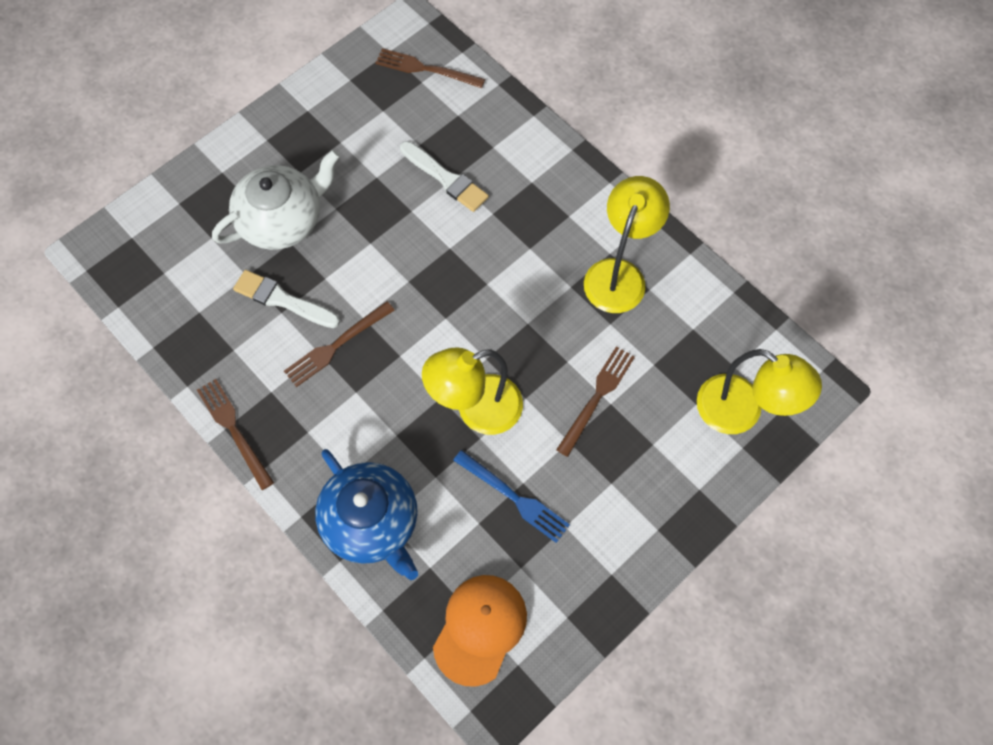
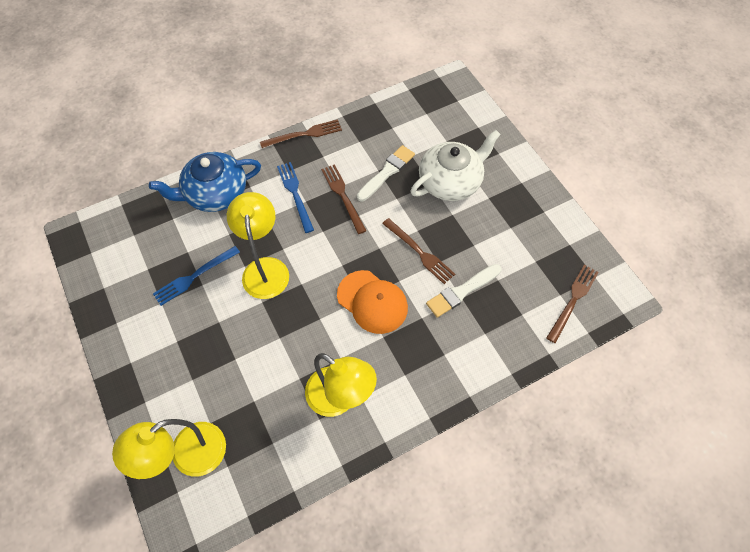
camera: 105 degrees right, 5 degrees down
white teapot [212,150,340,250] -> white teapot turned 105 degrees counterclockwise [410,130,501,201]
orange cap [433,575,527,687] -> orange cap moved to [337,270,408,334]
brown fork [556,346,635,457] -> brown fork moved to [382,218,455,284]
none -> blue fork [277,162,314,233]

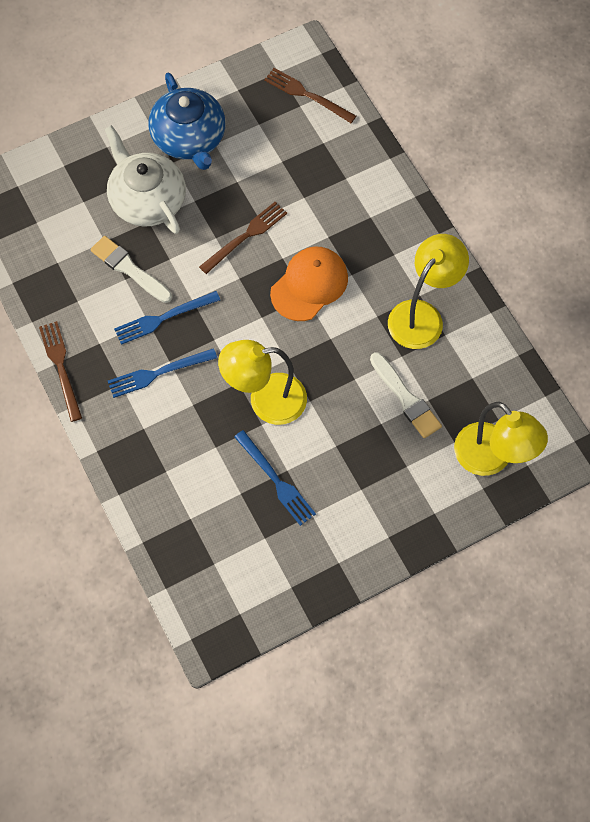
camera: 90 degrees left, 5 degrees up
blue teapot [149,152,261,212] -> blue teapot moved to [149,72,226,170]
brown fork [321,164,367,234] -> blue fork [114,291,220,345]
white brush [426,264,501,318] -> white brush moved to [370,352,442,438]

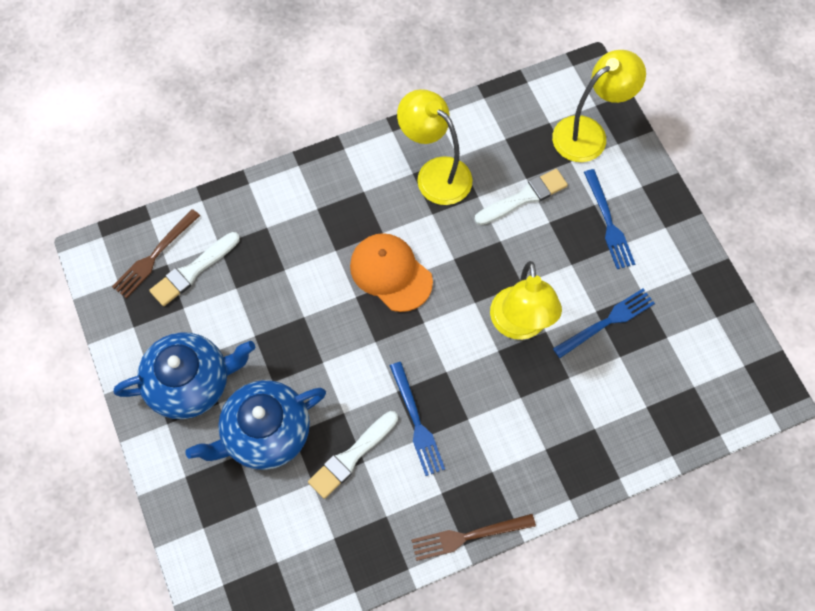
camera: 85 degrees left, 0 degrees up
white teapot [105,125,186,234] -> blue teapot [185,380,326,470]
blue fork [108,348,217,398] -> blue fork moved to [584,169,635,269]
brown fork [199,202,287,274] -> none
none -> white brush [149,232,240,306]

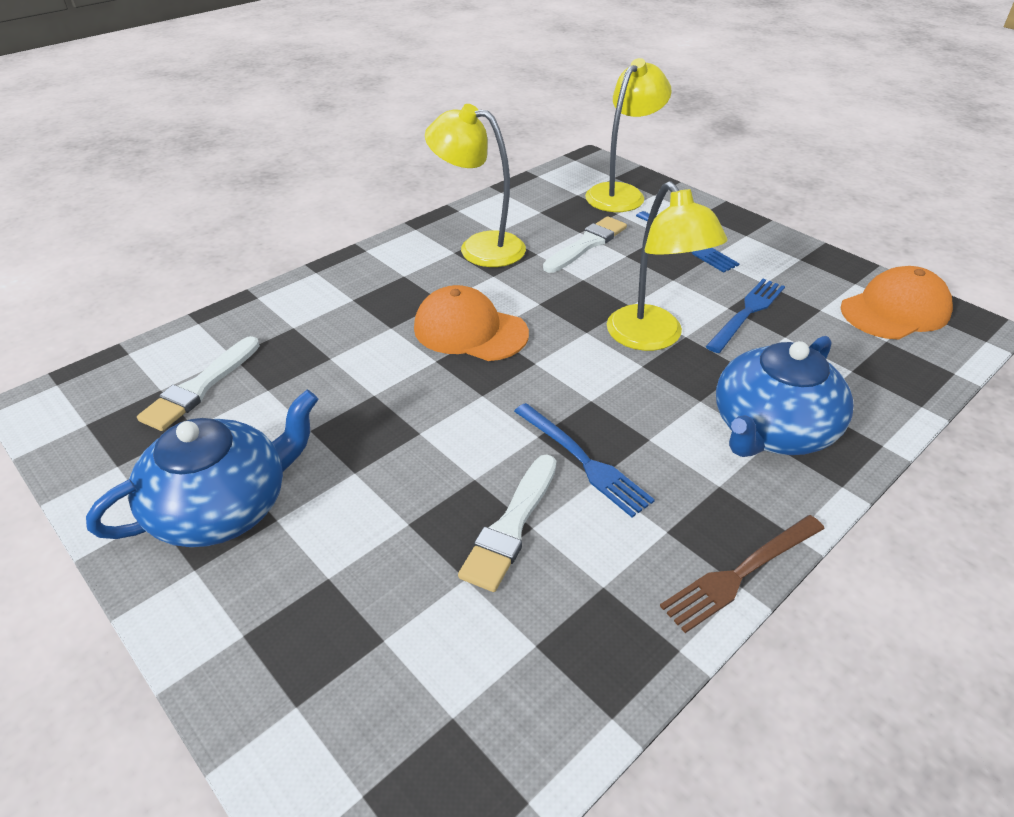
camera: 20 degrees left, 25 degrees down
brown fork [112,209,200,298] -> none
blue teapot [185,380,326,470] -> blue teapot moved to [716,336,853,457]
none -> orange cap [841,266,953,340]

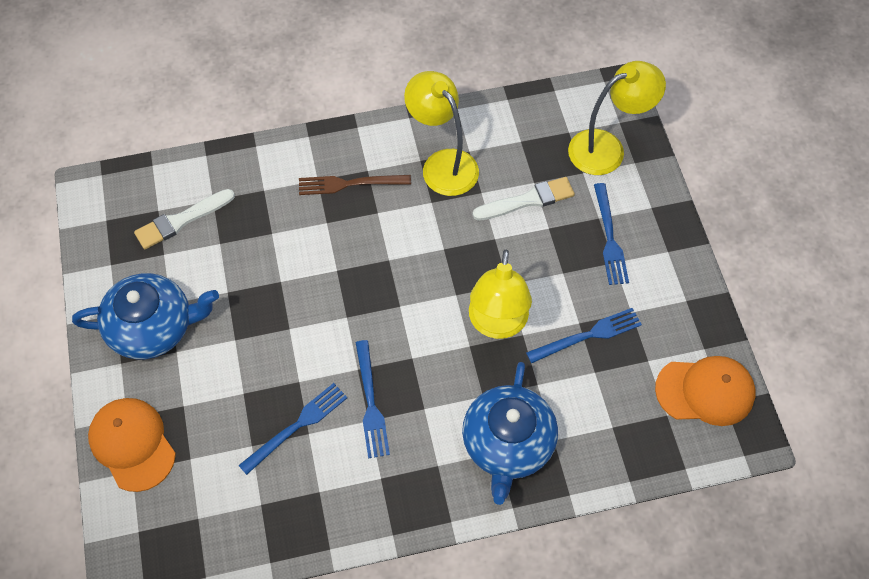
camera: 30 degrees right, 20 degrees up
orange cap [414,285,529,361] -> orange cap moved to [88,398,176,492]
white brush [458,455,556,592] -> blue fork [238,383,347,475]
brown fork [660,515,825,633] -> brown fork moved to [299,175,411,195]
blue teapot [716,336,853,457] -> blue teapot turned 60 degrees counterclockwise [462,362,558,505]

